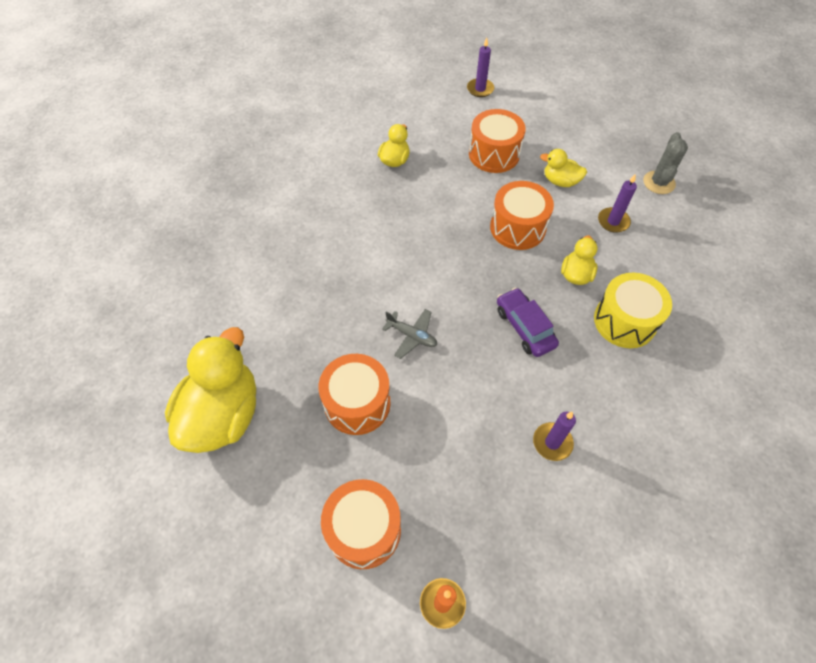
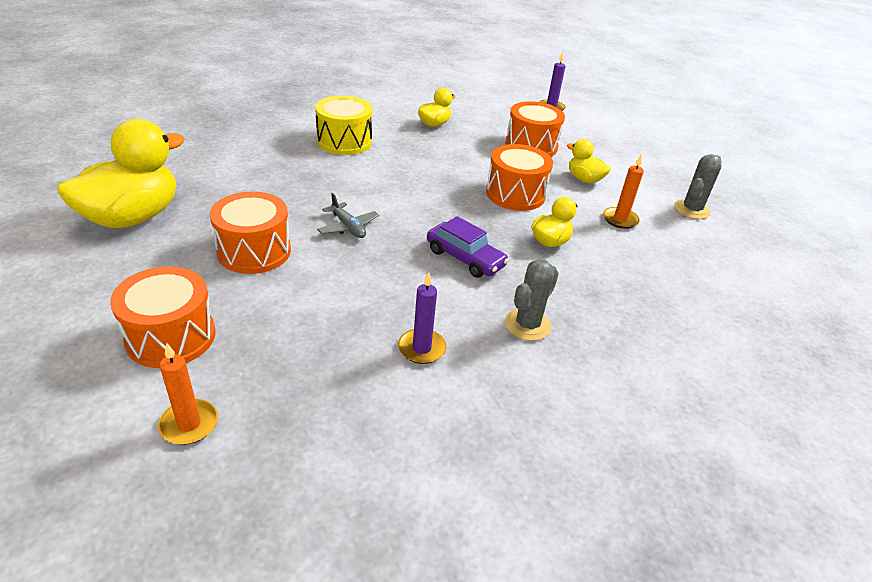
camera: 20 degrees right, 20 degrees down
purple car [497,288,559,357] -> purple car turned 135 degrees clockwise [427,216,509,278]
yellow drum [594,273,672,348] -> yellow drum moved to [315,96,372,155]
purple candle [598,174,637,233] -> orange candle [603,154,644,229]
none -> grey cactus [505,259,559,341]

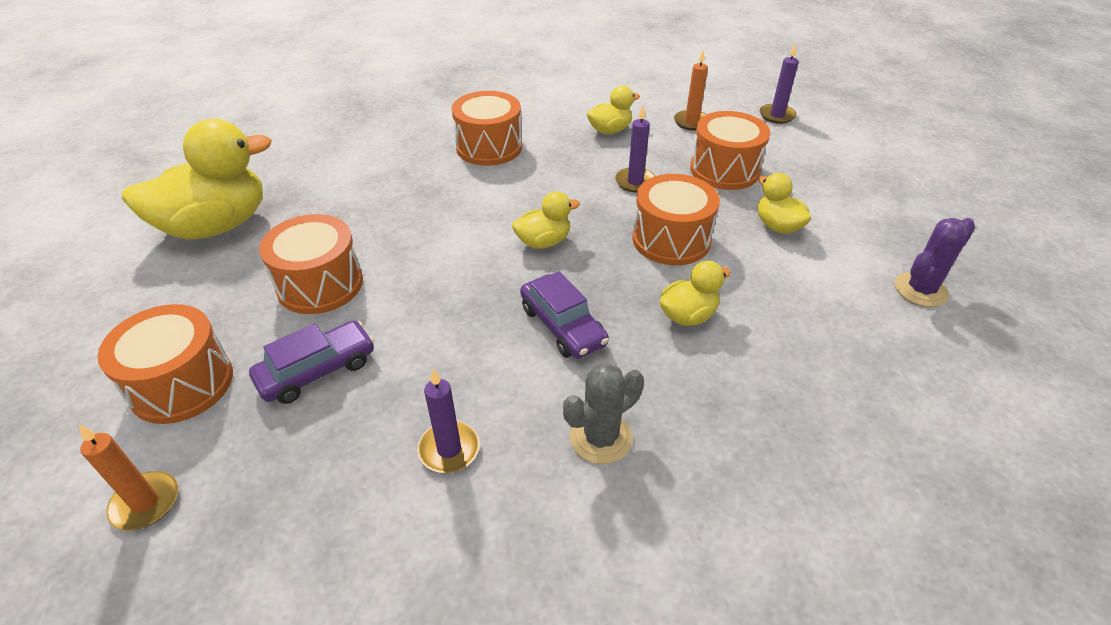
camera: 20 degrees right, 5 degrees up
yellow drum [315,96,372,155] -> orange drum [452,91,522,166]
grey plane [317,193,379,238] -> none
orange candle [603,154,644,229] -> orange candle moved to [674,50,708,131]
grey cactus [674,154,722,219] -> purple cactus [895,218,975,307]
none -> purple car [249,320,374,404]
none -> yellow duck [512,191,580,249]
none -> purple candle [615,106,655,193]

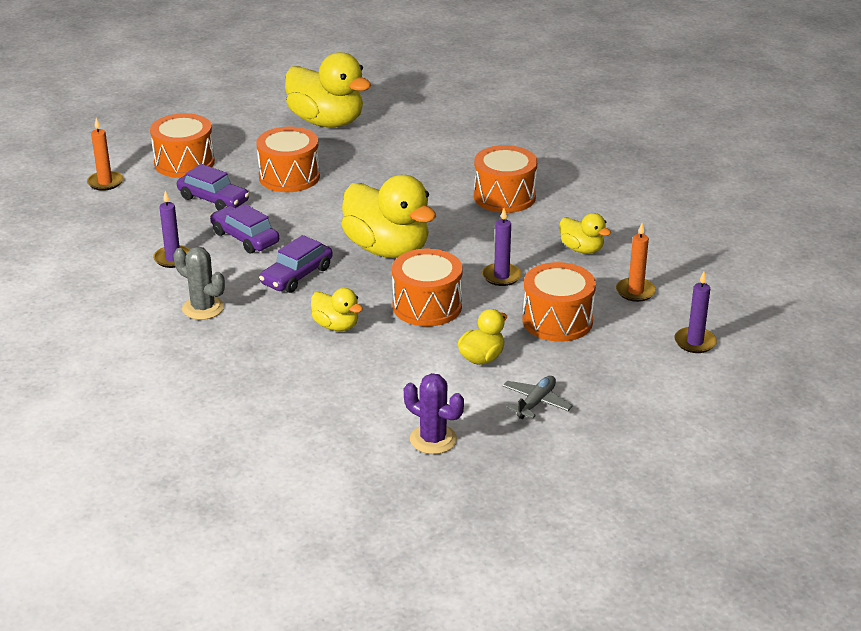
camera: 70 degrees right, 10 degrees down
yellow duck [512,191,580,249] -> yellow duck [341,175,436,258], size x2.03
none -> purple car [210,204,279,253]
none -> grey plane [503,376,573,419]

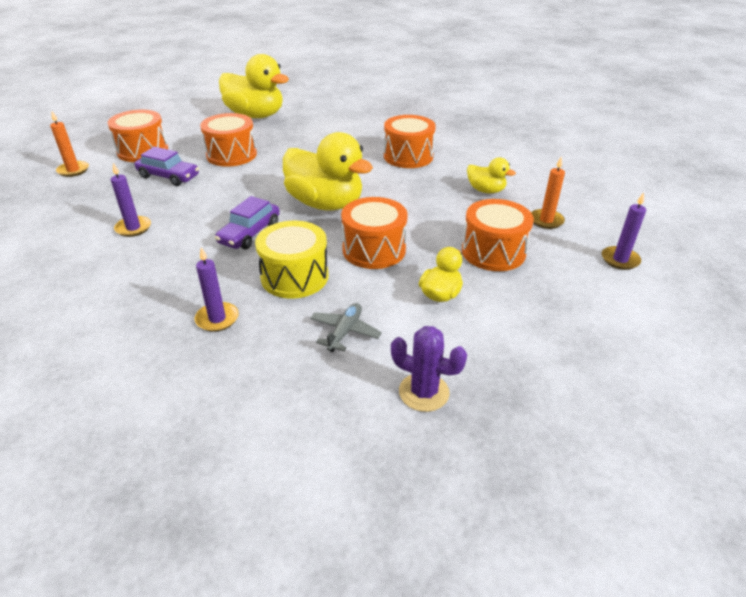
camera: 10 degrees left, 5 degrees up
grey cactus [173,247,225,320] -> none
purple car [210,204,279,253] -> none
yellow duck [311,288,363,331] -> yellow drum [255,221,329,299]
purple candle [482,208,522,286] -> purple candle moved to [195,247,239,332]
grey plane [503,376,573,419] -> grey plane moved to [310,303,382,352]

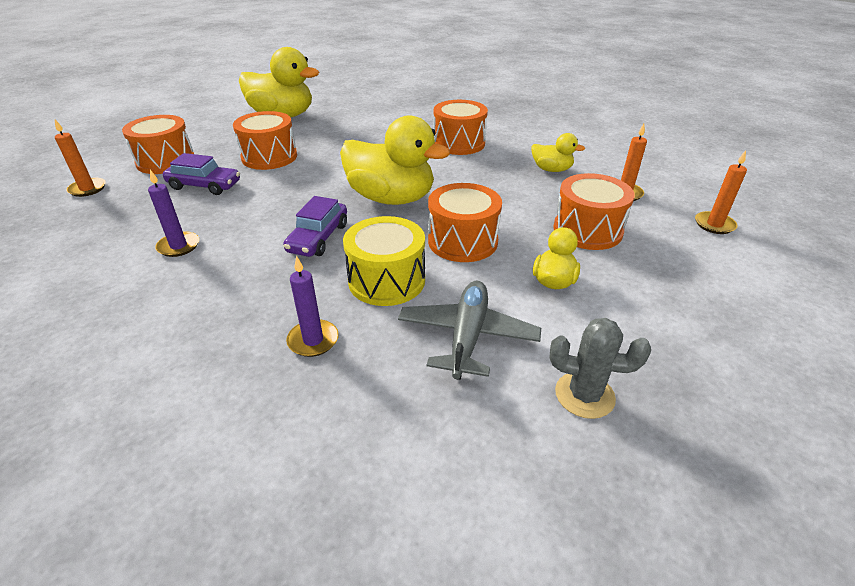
camera: 10 degrees left, 0 degrees up
grey plane [310,303,382,352] -> grey plane [398,281,541,380], size x1.64
purple cactus [391,326,467,412] -> grey cactus [549,318,651,419]
purple candle [602,192,646,270] -> orange candle [695,150,747,234]

